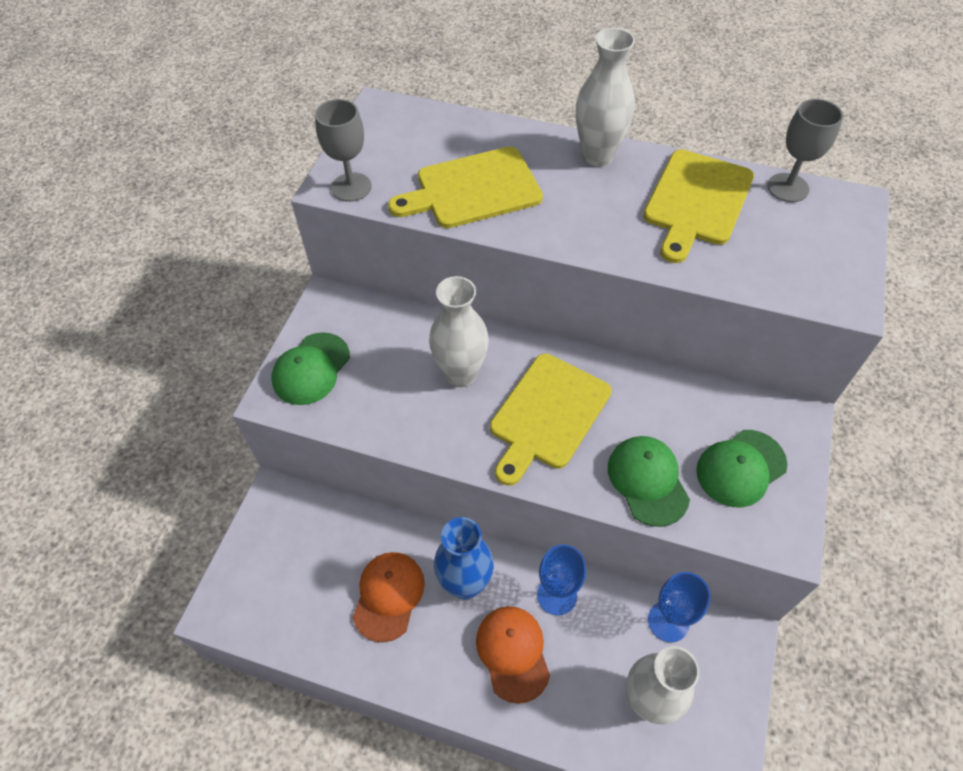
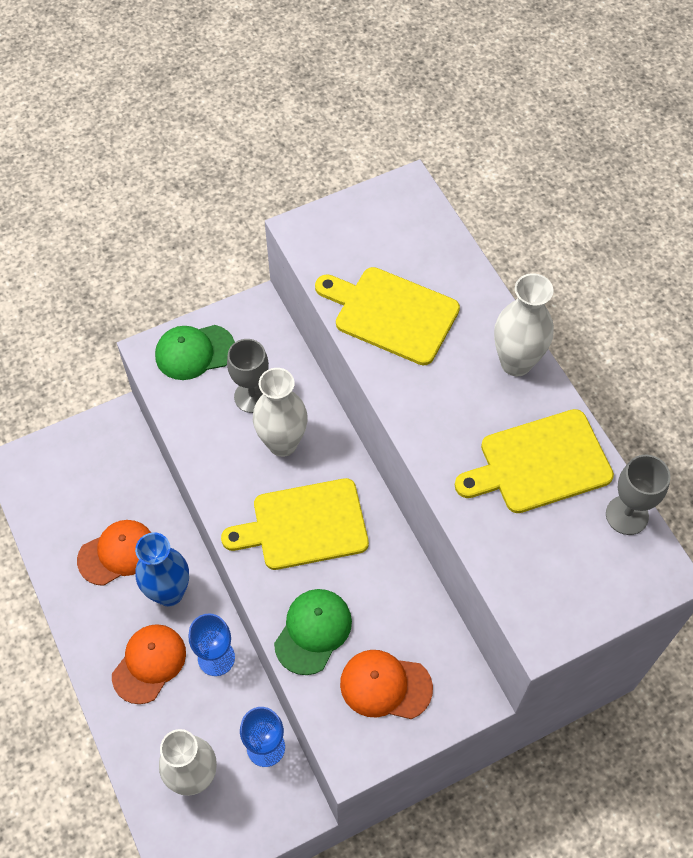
camera: 45 degrees right, 5 degrees up
grey goblet [315,99,372,202] -> grey goblet moved to [227,339,269,413]
green cap [696,430,788,508] -> orange cap [340,650,433,719]

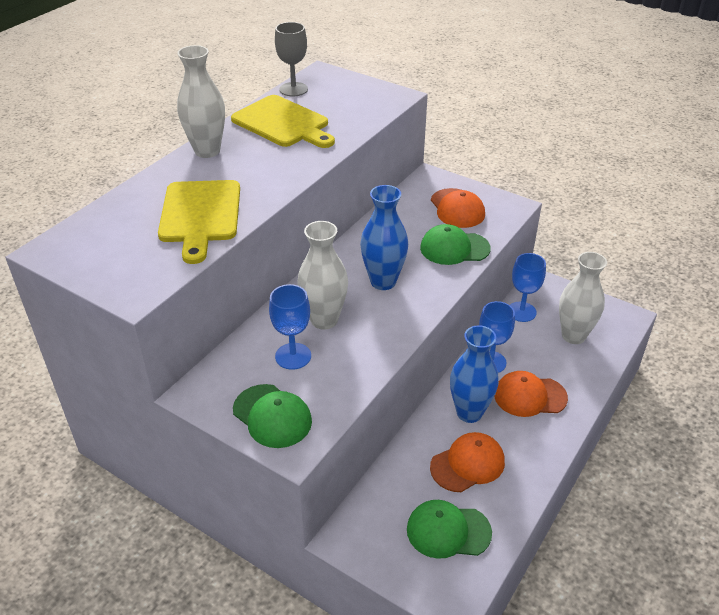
camera: 120 degrees left, 20 degrees down
orange cap [77,520,151,586] -> orange cap turned 120 degrees clockwise [430,432,505,492]
yellow cutting board [221,478,369,570] -> blue vase [360,185,408,290]
grey goblet [227,339,269,413] -> blue goblet [269,284,311,370]
none -> green cap [407,500,492,559]

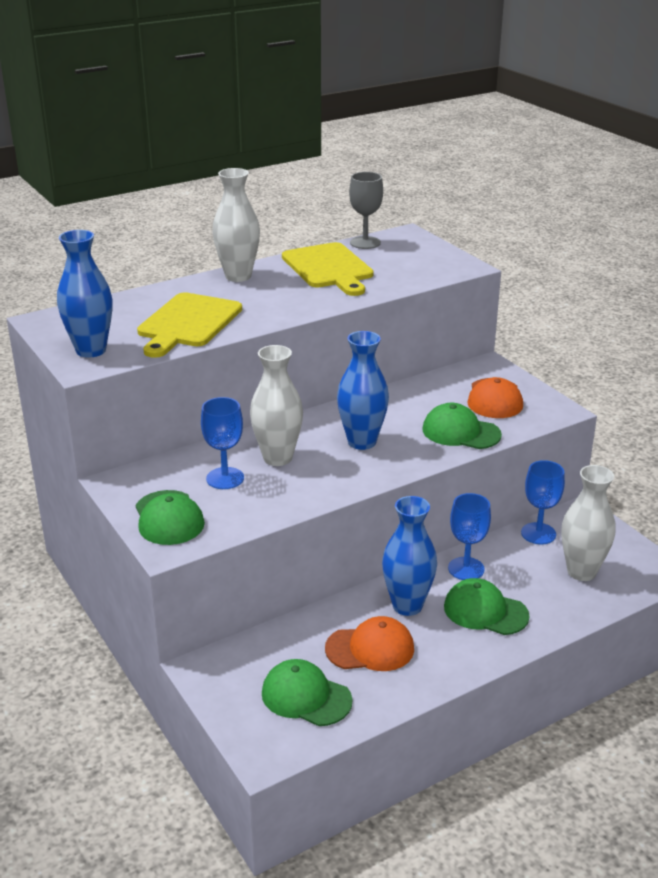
camera: 25 degrees right, 10 degrees down
orange cap [494,371,568,417] -> green cap [444,578,530,635]
none -> blue vase [57,230,112,358]

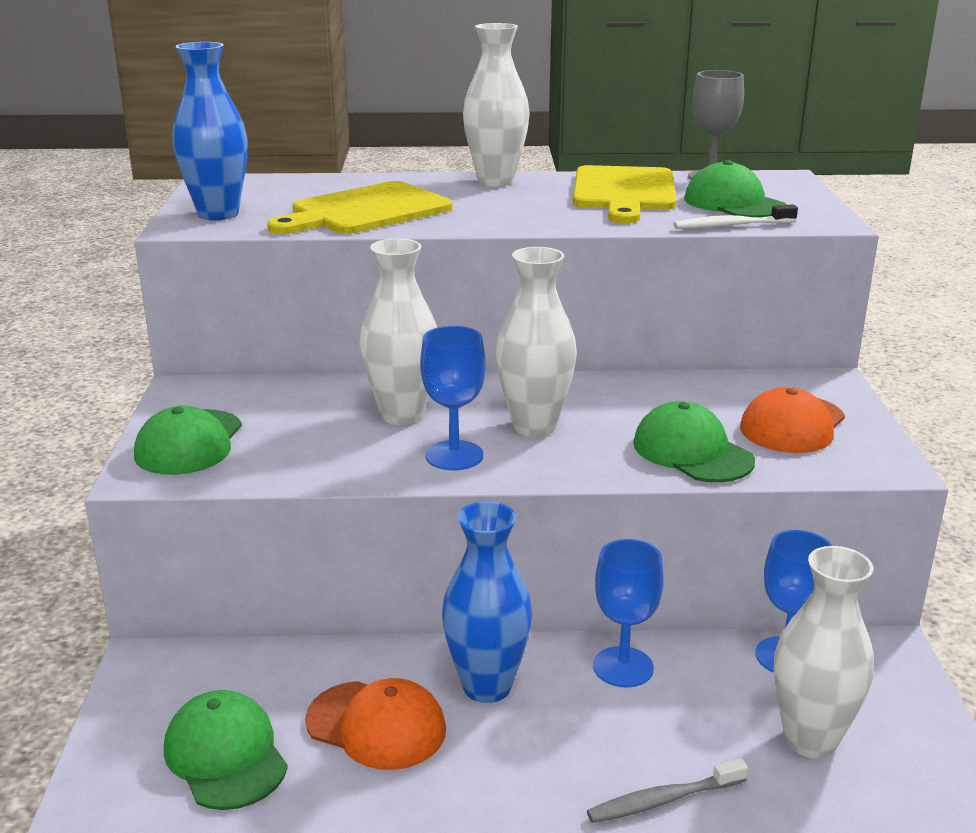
camera: 30 degrees right, 5 degrees down
blue goblet [201,397,244,489] -> blue goblet moved to [420,326,486,470]
blue vase [337,331,389,450] -> white vase [496,247,577,437]
green cap [444,578,530,635] -> green cap moved to [684,160,787,217]
none -> grey toothbrush [587,758,748,823]
none -> white toothbrush [673,205,798,229]

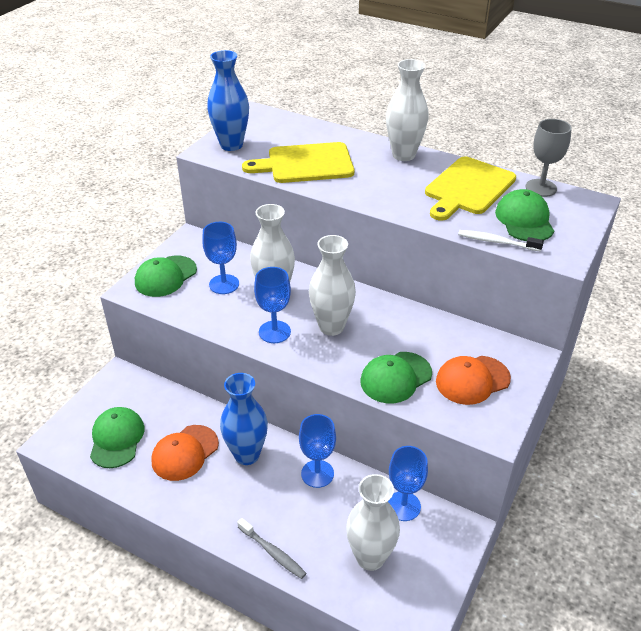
camera: 30 degrees right, 15 degrees up
orange cap [305,678,446,770] -> orange cap turned 75 degrees clockwise [151,425,219,481]
grey toothbrush [587,758,748,823] -> grey toothbrush turned 150 degrees counterclockwise [237,518,306,579]
green cap [633,401,755,482] -> green cap turned 120 degrees counterclockwise [360,352,432,403]
none -> blue goblet [202,222,239,294]

